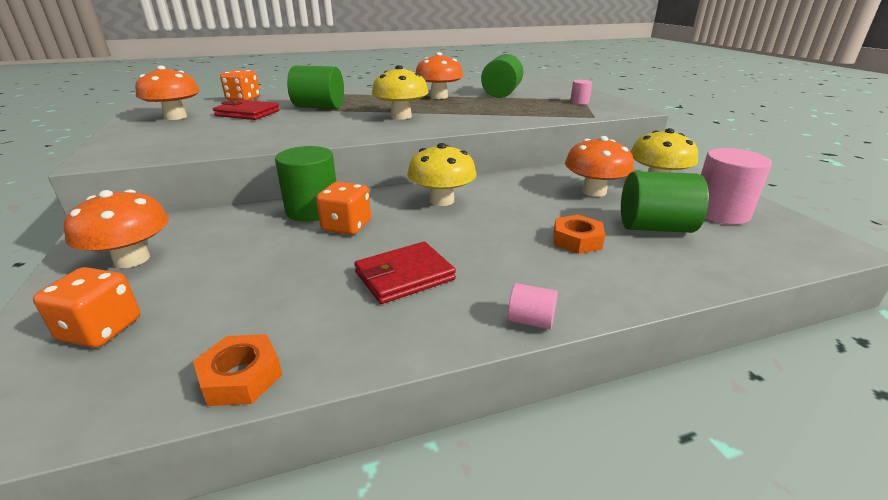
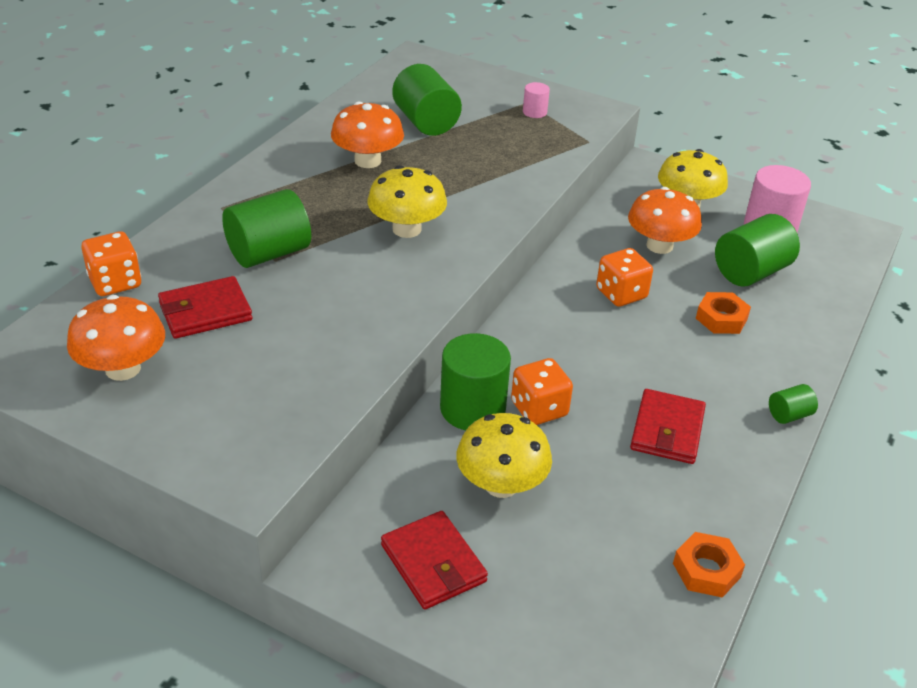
camera: 45 degrees left, 10 degrees up
orange dice [33,267,140,348] -> orange dice moved to [596,248,653,307]
orange mushroom [64,189,169,268] -> red wallet [381,511,488,610]
yellow mushroom [407,143,476,206] -> yellow mushroom moved to [456,413,552,498]
pink cylinder [508,283,558,330] -> green cylinder [769,384,818,424]

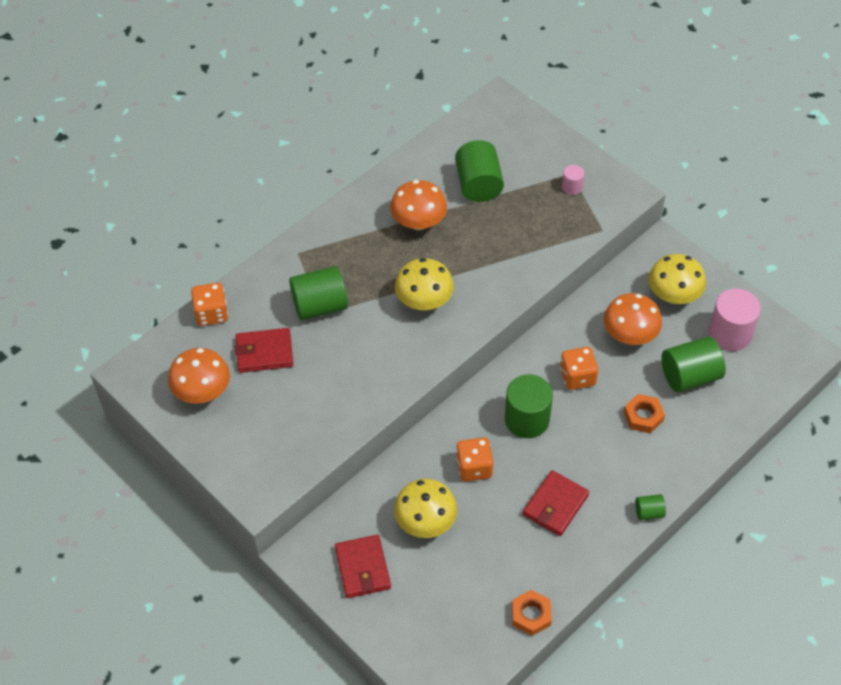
camera: 20 degrees right, 15 degrees up
green cylinder [440,333,511,430] -> green cylinder moved to [505,374,553,438]

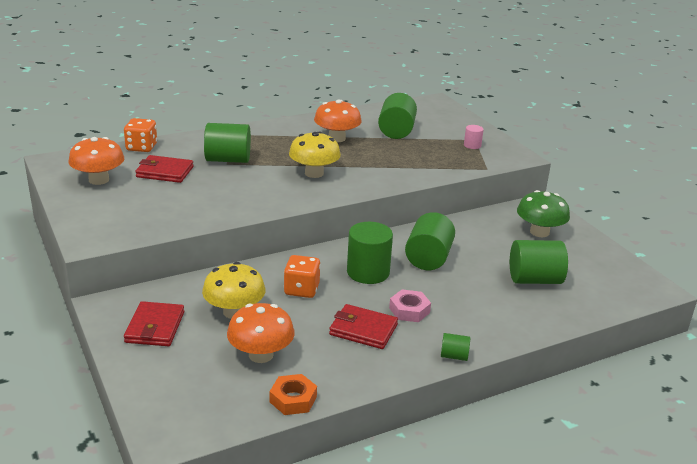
camera: 15 degrees right, 25 degrees down
red wallet [523,470,589,536] -> red wallet turned 60 degrees clockwise [329,304,398,349]
orange dice [560,347,598,390] -> green cylinder [405,212,455,270]
orange mushroom [604,293,662,345] -> orange mushroom moved to [227,303,295,363]
orange nut [624,394,665,433] -> none
yellow mushroom [649,254,706,304] -> green mushroom [517,190,570,237]
pink cylinder [709,289,761,351] -> none
none -> pink nut [389,290,431,322]

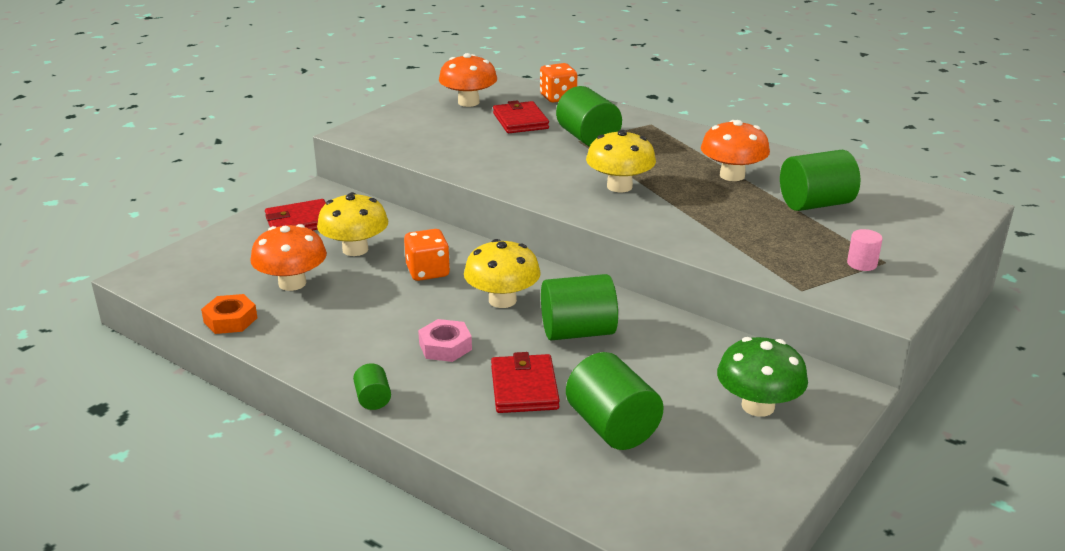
camera: 65 degrees right, 0 degrees up
red wallet [329,304,398,349] -> red wallet moved to [491,352,560,413]
green cylinder [347,222,393,284] -> yellow mushroom [464,239,541,308]

